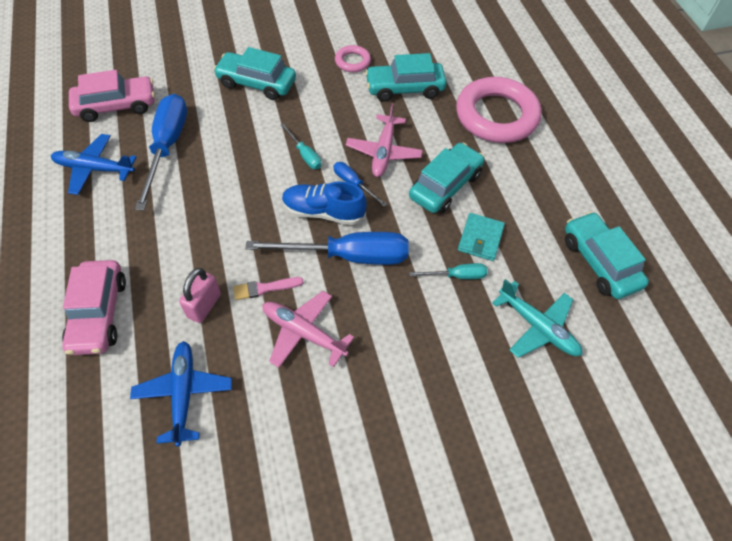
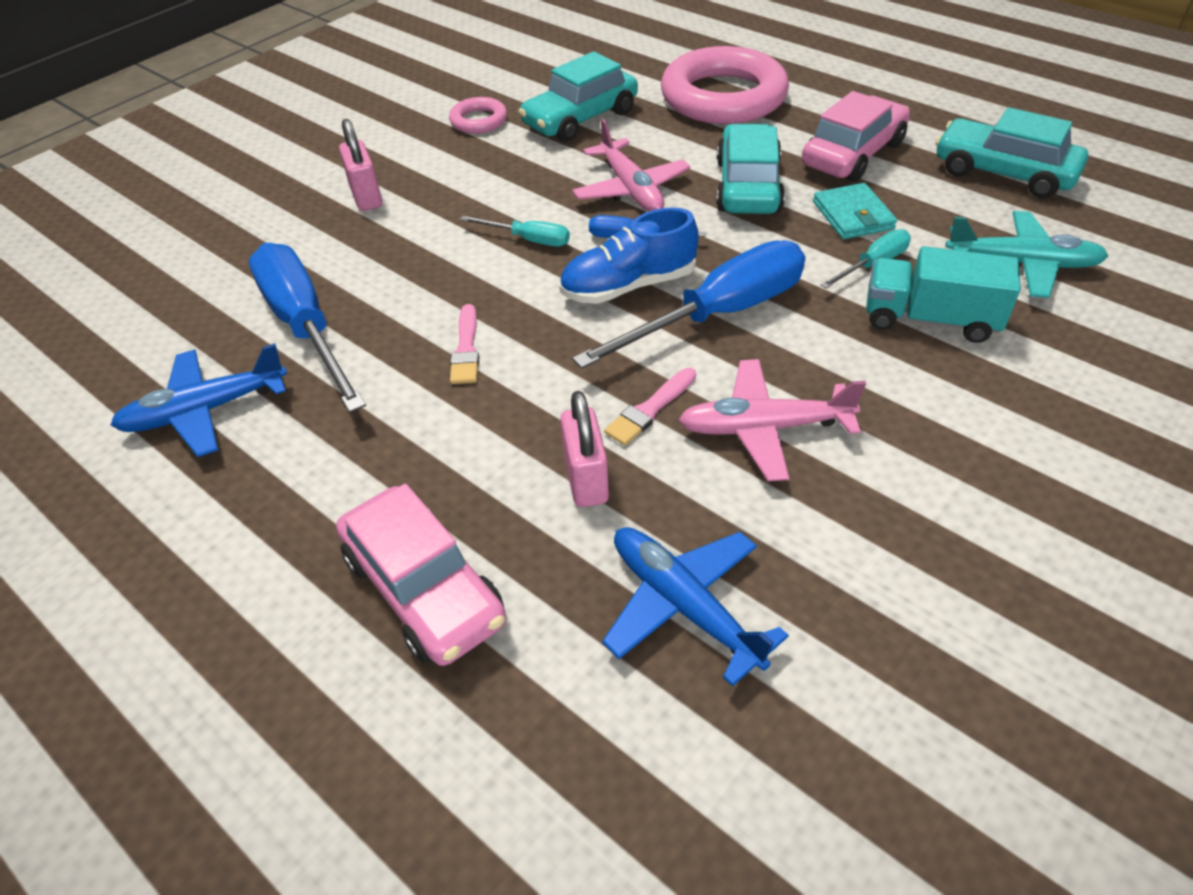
camera: 30 degrees left, 10 degrees down
pink car [69,70,155,122] -> pink car moved to [802,91,910,182]
turquoise car [213,47,296,100] -> pink padlock [339,119,382,211]
none -> pink brush [450,304,479,384]
none -> turquoise truck [866,246,1021,343]

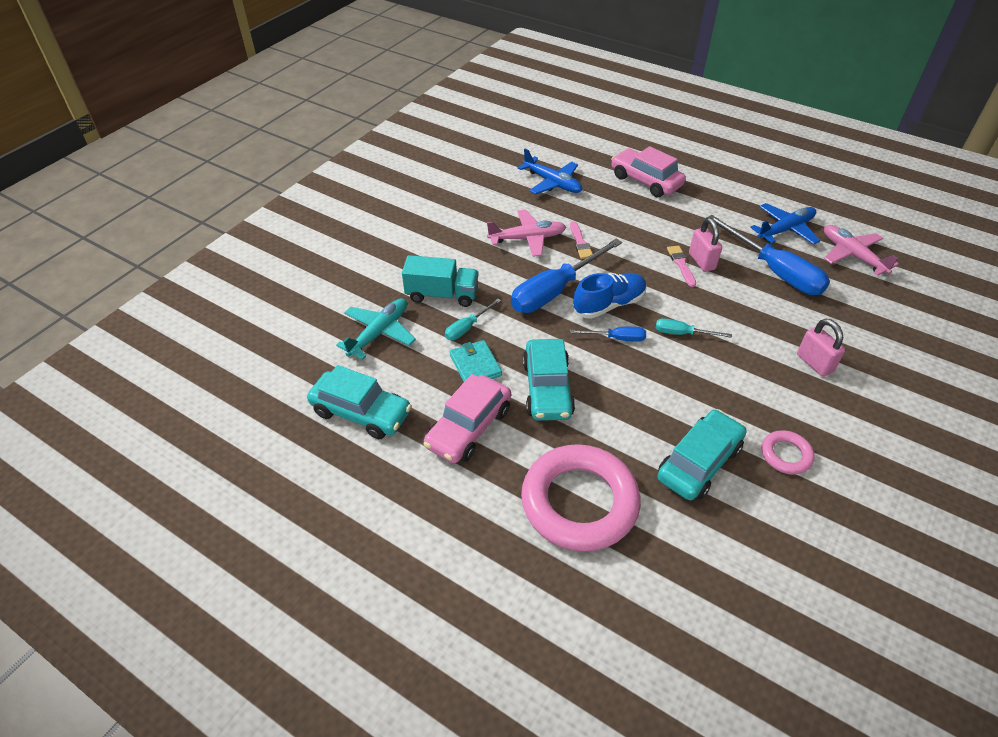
camera: 170 degrees right, 0 degrees up
pink padlock [560,391,609,507] -> pink padlock moved to [689,218,722,272]
pink plane [572,119,690,212] -> pink plane moved to [824,225,899,276]
pink brush [604,368,696,446] -> pink brush turned 135 degrees clockwise [570,221,593,259]
turquoise plane [945,211,1108,298] -> turquoise plane turned 120 degrees clockwise [336,298,416,360]

